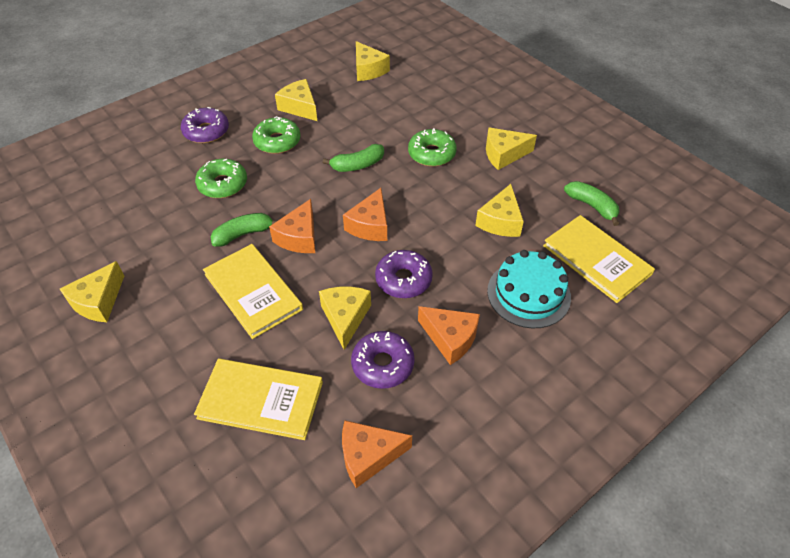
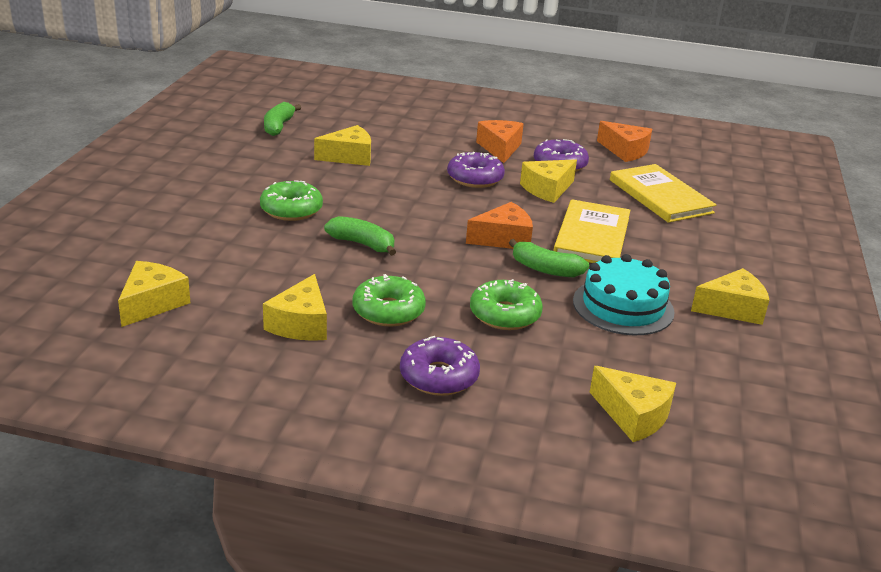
camera: 130 degrees left, 20 degrees down
orange cheese [343,188,387,241] -> none
yellow cheese [486,127,537,170] -> yellow cheese moved to [590,366,676,442]
turquoise cake [487,250,571,329] -> turquoise cake moved to [573,254,675,335]
yellow book [543,215,655,303] -> none

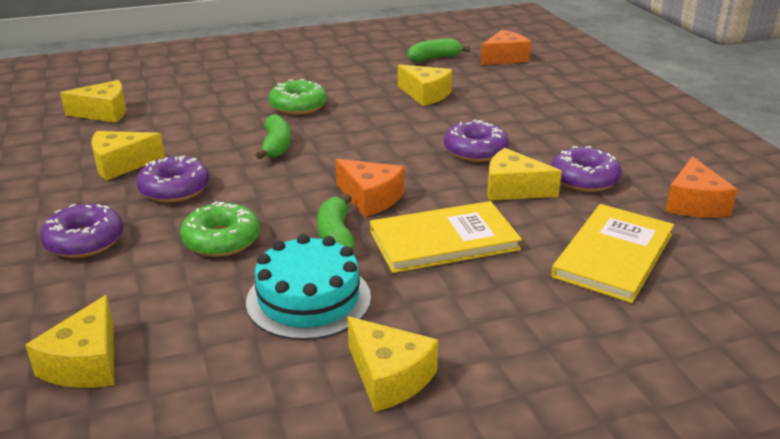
camera: 60 degrees right, 0 degrees up
green donut [353,274,426,326] -> purple donut [136,155,209,202]
orange cheese [476,120,523,163] -> orange cheese moved to [480,30,531,65]

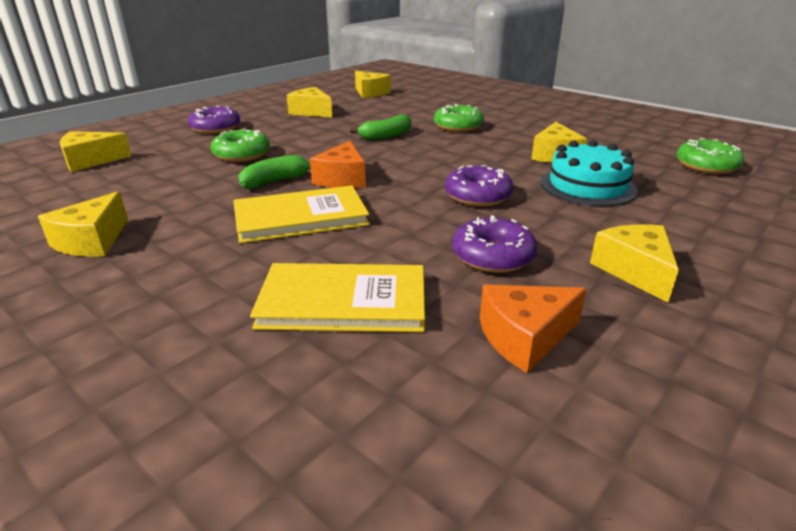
camera: 60 degrees right, 0 degrees up
purple donut [136,155,209,202] -> none
turquoise cake [246,234,371,340] -> turquoise cake moved to [540,140,638,206]
yellow book [370,201,522,273] -> yellow book turned 60 degrees counterclockwise [233,185,370,243]
green banana [408,39,470,62] -> none
orange cheese [480,30,531,65] -> green donut [676,138,744,174]
yellow cheese [487,148,562,201] -> yellow cheese moved to [590,224,679,303]

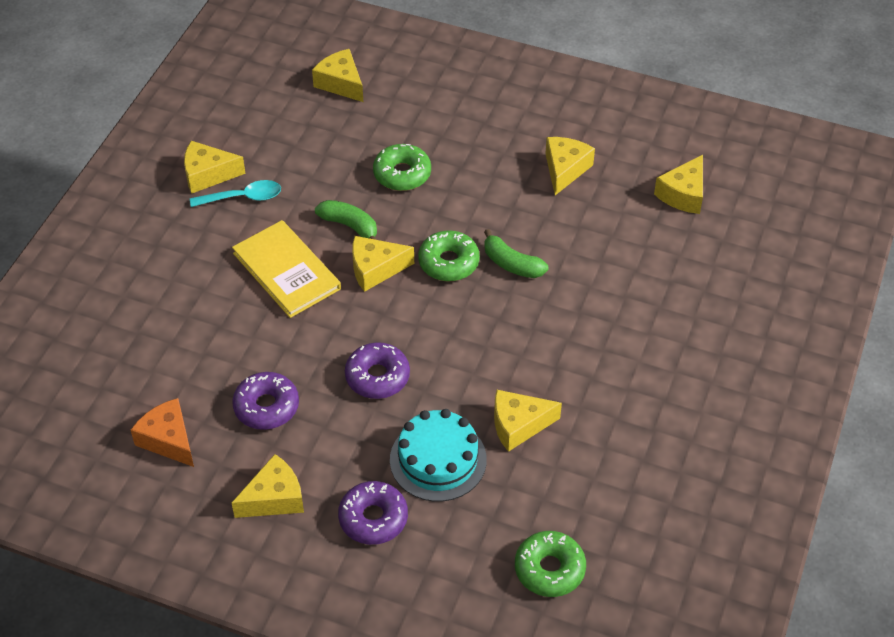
camera: 70 degrees right, 20 degrees up
purple donut [188,106,240,134] -> purple donut moved to [338,481,408,545]
yellow book [250,263,425,332] -> none
orange cheese [310,141,366,188] -> yellow cheese [352,236,414,292]
green donut [434,104,484,132] -> green donut moved to [418,231,480,281]
none -> turquoise spoon [190,180,281,207]

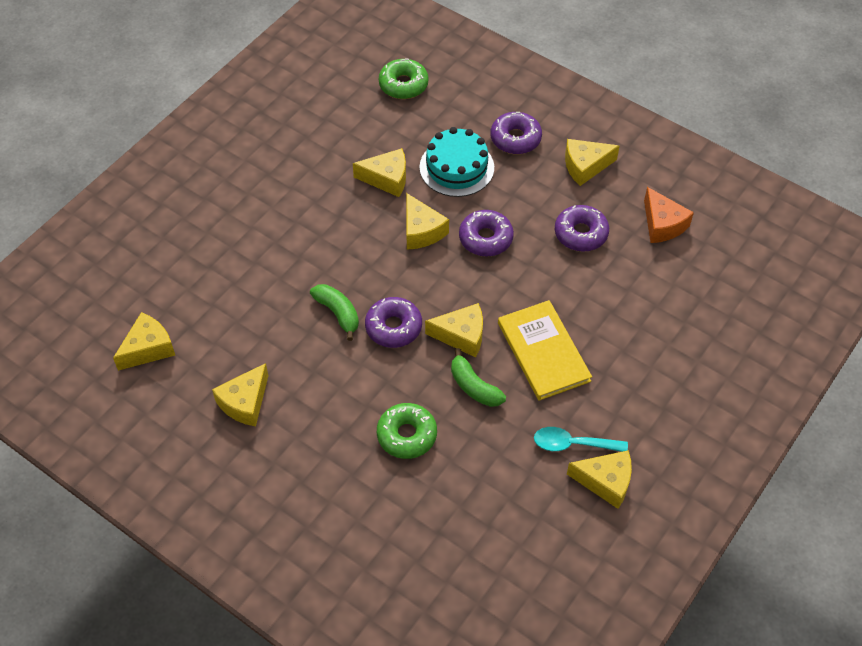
camera: 165 degrees left, 5 degrees up
yellow cheese [312,49,363,102] -> yellow cheese moved to [407,193,449,250]
green donut [418,231,480,281] -> purple donut [365,297,422,348]

